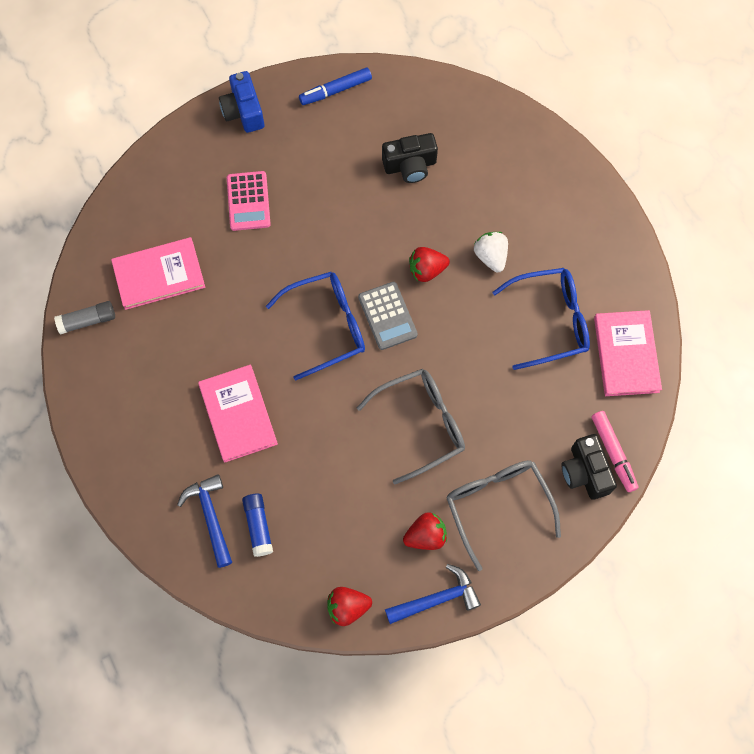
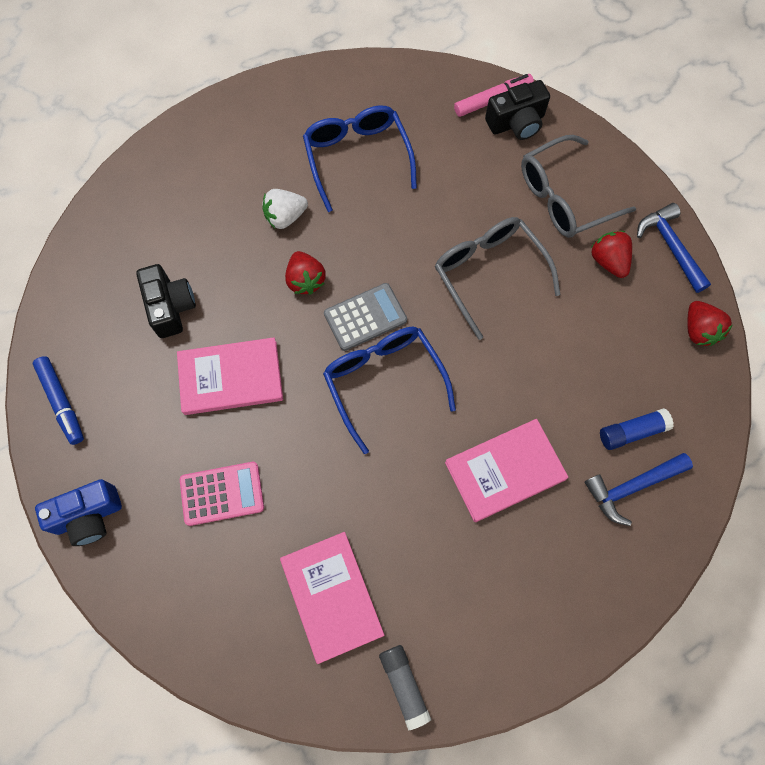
camera: 95 degrees left, 0 degrees up
pink book [594,310,662,396] -> pink book moved to [177,337,283,415]

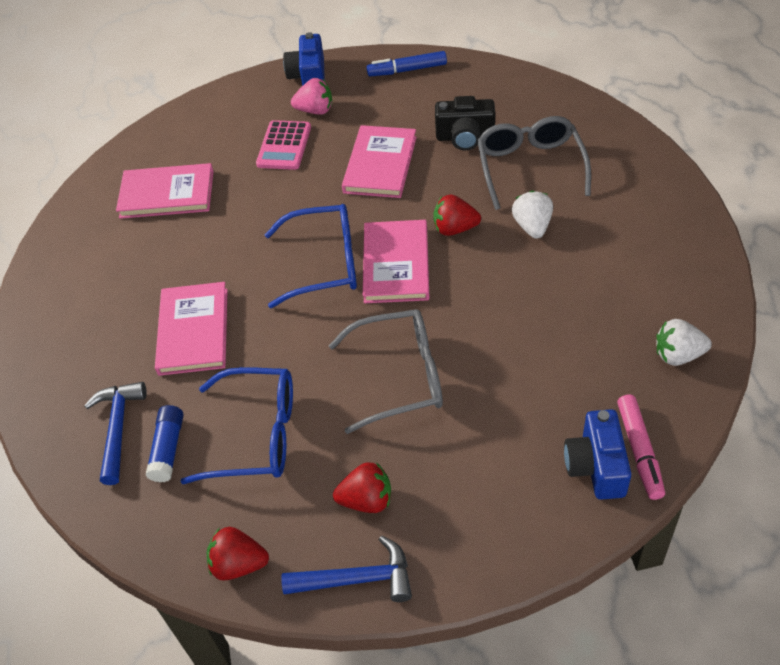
camera: 115 degrees right, 20 degrees down
blue glasses [303,105,417,212] -> blue glasses moved to [180,367,293,484]
grey calculator [324,283,407,351] -> pink book [363,220,430,303]
grey glue stick [379,645,432,731] -> none
black camera [485,80,550,140] -> blue camera [564,409,631,500]
grey glasses [521,135,636,238] -> grey glasses moved to [477,116,591,210]
none -> pink strawberry [291,78,332,115]
none -> white strawberry [656,319,712,366]

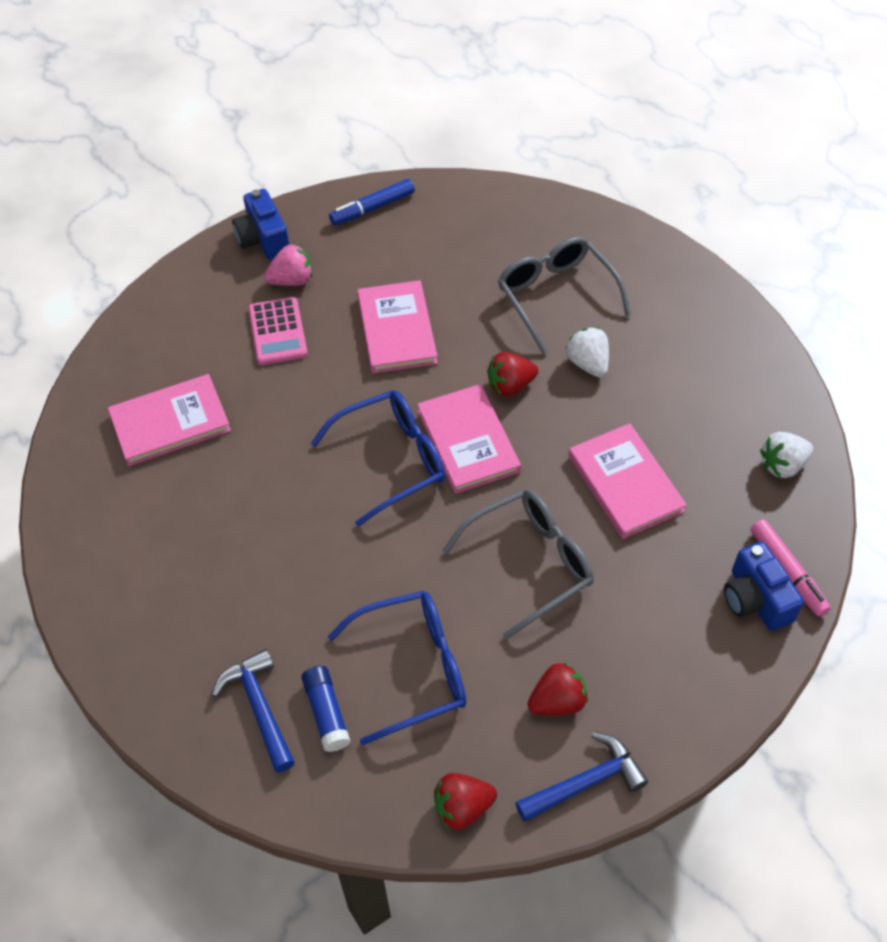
camera: 25 degrees left, 5 degrees up
pink book [155,282,228,376] -> pink book moved to [569,423,687,539]
black camera [435,96,495,150] -> none

